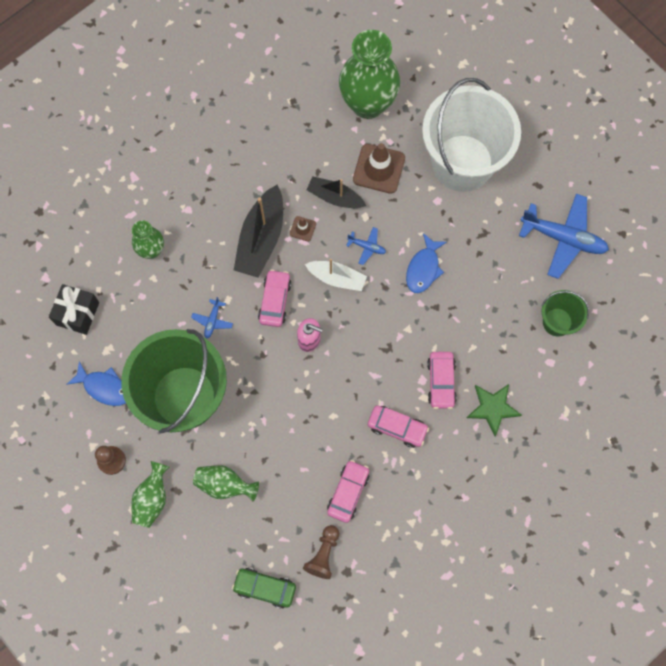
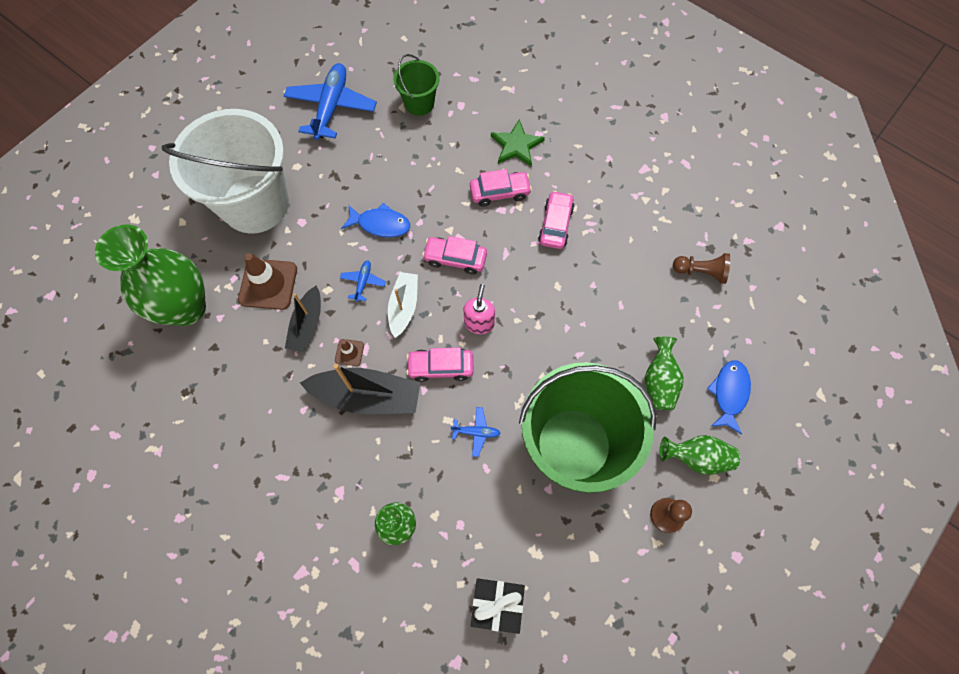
camera: 100 degrees left, 5 degrees down
blue fish [67,361,126,406] -> blue fish moved to [707,361,751,435]
green car [232,568,296,608] -> none
pink car [327,460,369,523] -> pink car moved to [422,236,487,275]

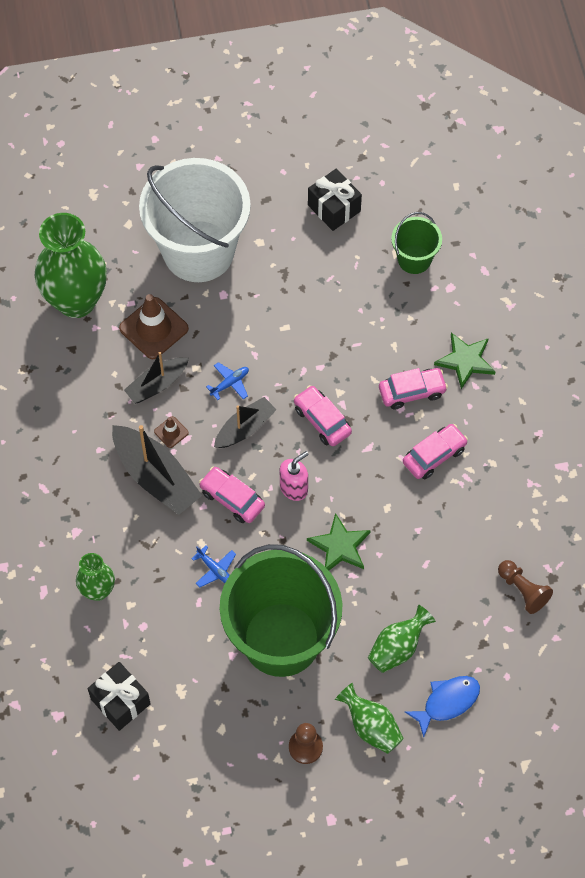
camera: 40 degrees right, 5 degrees down
blue plane [284,63,377,140] -> black gift [308,169,362,231]
blue fish [341,203,410,238] -> none
white boat [388,272,418,338] -> black boat [214,397,277,448]
pink car [470,169,532,207] -> pink car turned 45 degrees counterclockwise [379,368,448,410]
none -> green star [307,513,371,570]

